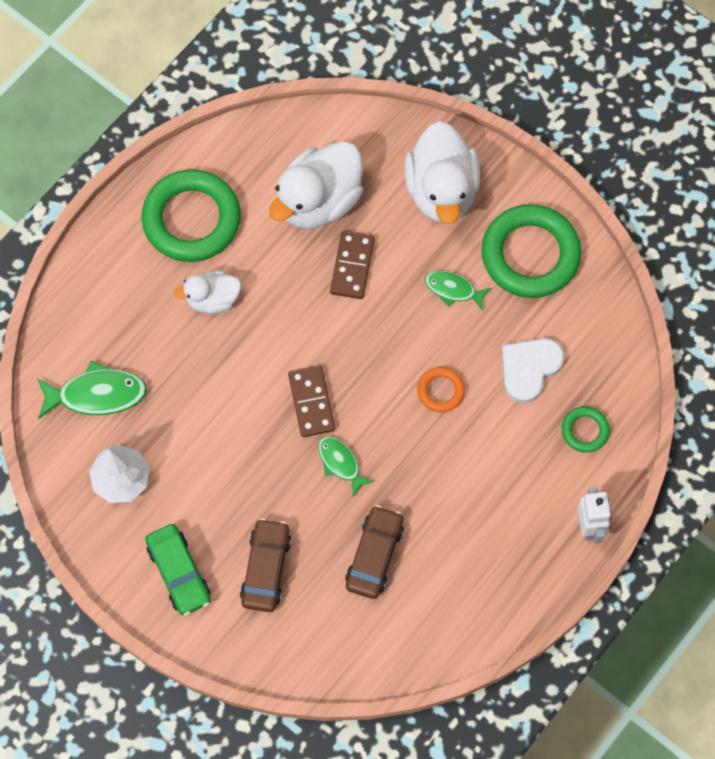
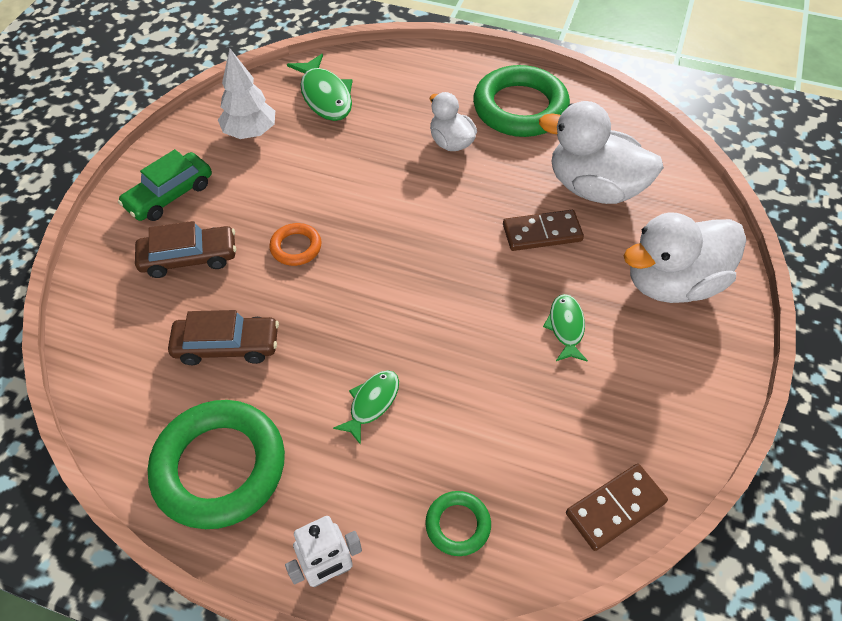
camera: 70 degrees right, 15 degrees down
brown domino [288,365,335,437] -> brown domino moved to [566,464,668,551]
green fish [318,436,374,497] -> green fish moved to [333,370,399,445]
orange ring [417,367,465,413] -> orange ring moved to [269,223,322,266]
green ring [481,204,581,298] -> green ring moved to [148,400,285,529]
white heart [502,338,564,403] -> none

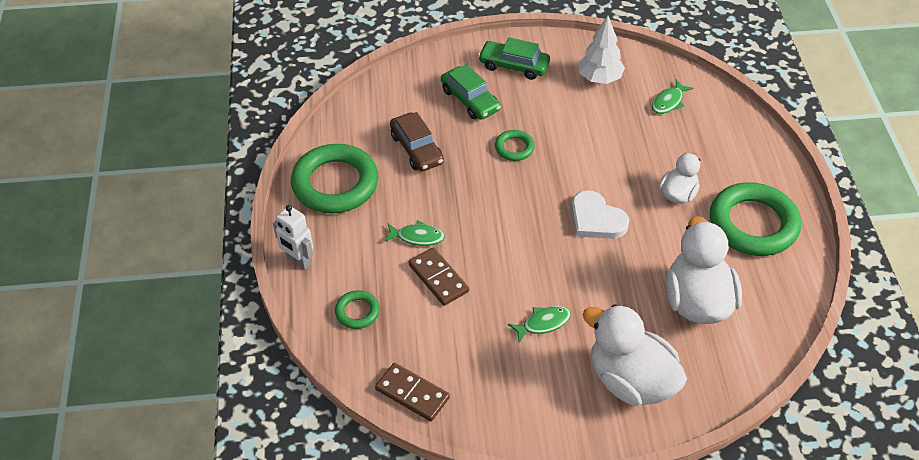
camera: 65 degrees right, 5 degrees down
brown car [135,221,236,278] -> green car [441,64,501,120]
orange ring [269,223,322,266] -> green ring [495,130,535,161]
green fish [287,54,353,121] -> green fish [652,79,693,114], size x0.61
brown domino [503,210,584,251] -> brown domino moved to [409,247,469,306]
none -> white heart [571,190,629,239]

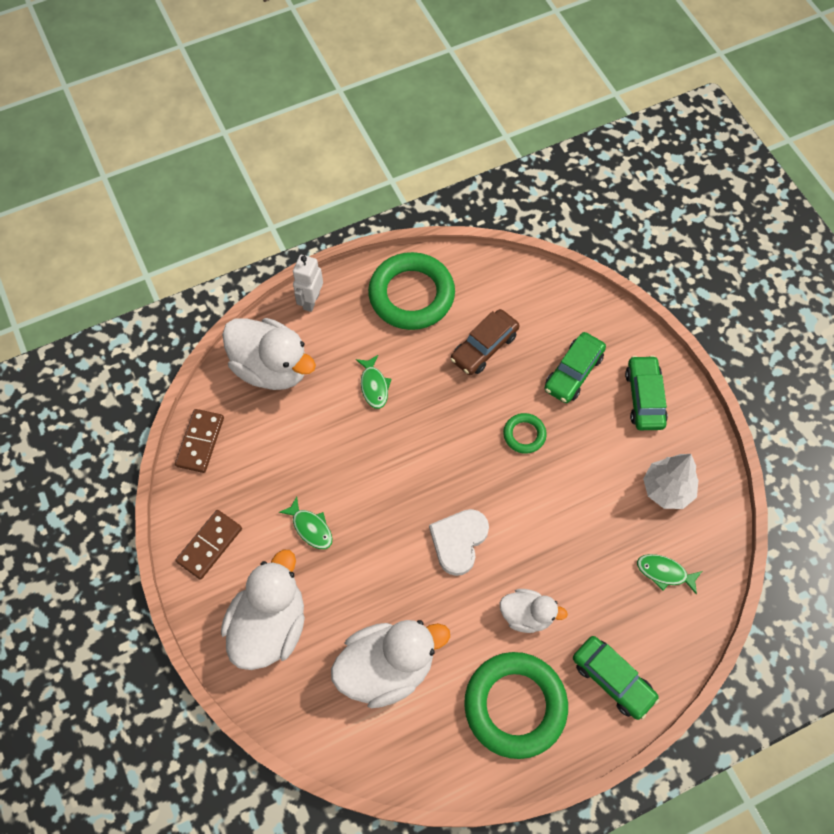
camera: 70 degrees right, 15 degrees up
green ring [335,290,380,329] -> white duck [222,318,316,390]
brown domino [409,247,469,306] -> brown domino moved to [175,510,242,579]
none -> green car [573,636,659,720]

